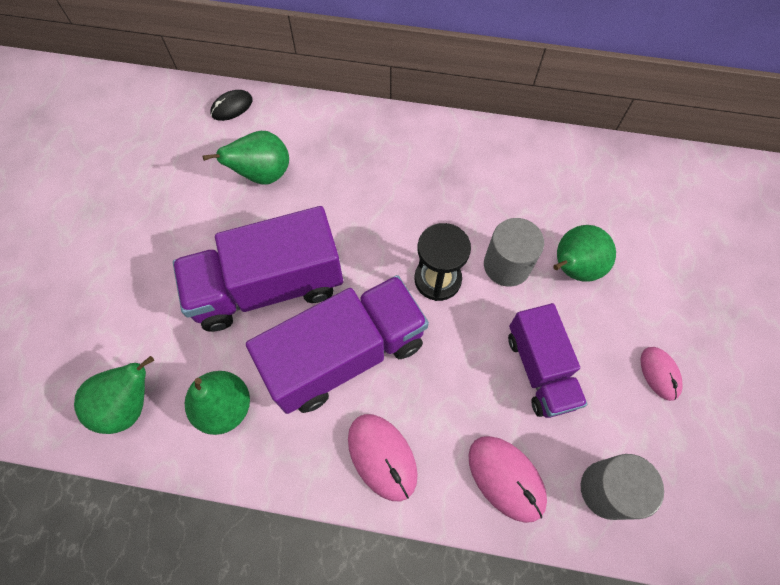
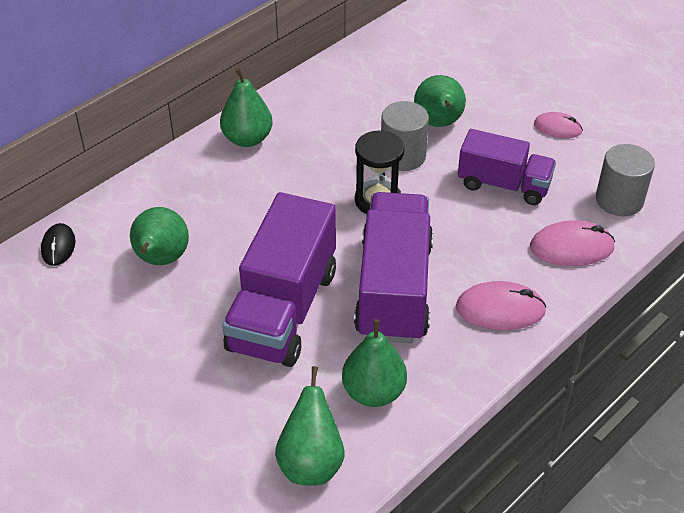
camera: 55 degrees left, 20 degrees down
none -> green pear [220,68,273,147]

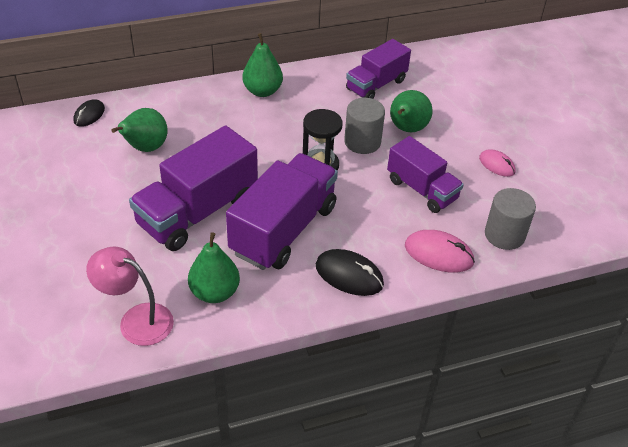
camera: 25 degrees right, 0 degrees up
green pear [275,366,344,486] -> pink lamp [86,246,174,346]
pink mouse [456,281,547,330] -> black mouse [316,249,384,296]
none -> purple truck [346,39,411,99]

